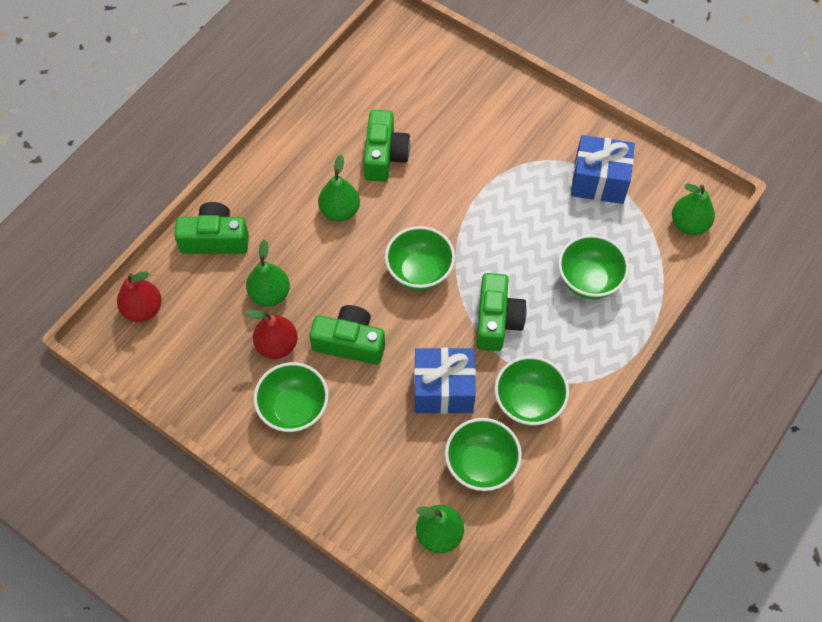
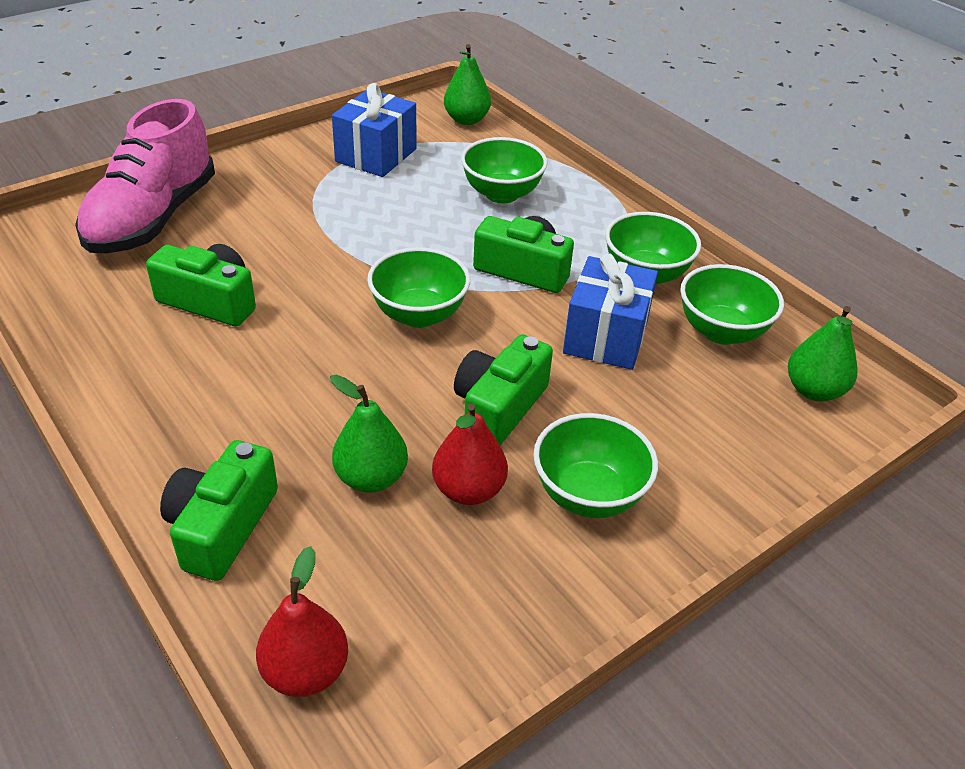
camera: 75 degrees left, 20 degrees down
green pear [318,155,360,221] -> none
none -> pink shoe [75,99,215,253]

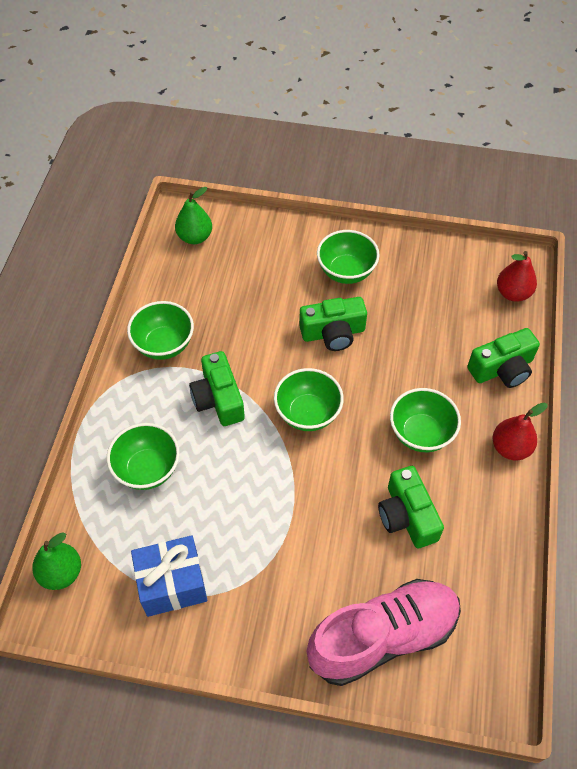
camera: 130 degrees left, 15 degrees up
green pear [330,375,408,492] -> none
red pear [432,403,508,505] -> red pear moved to [493,403,548,460]
blue gift [563,253,658,370] -> none
green bowl [680,264,784,345] -> green bowl moved to [390,388,461,452]

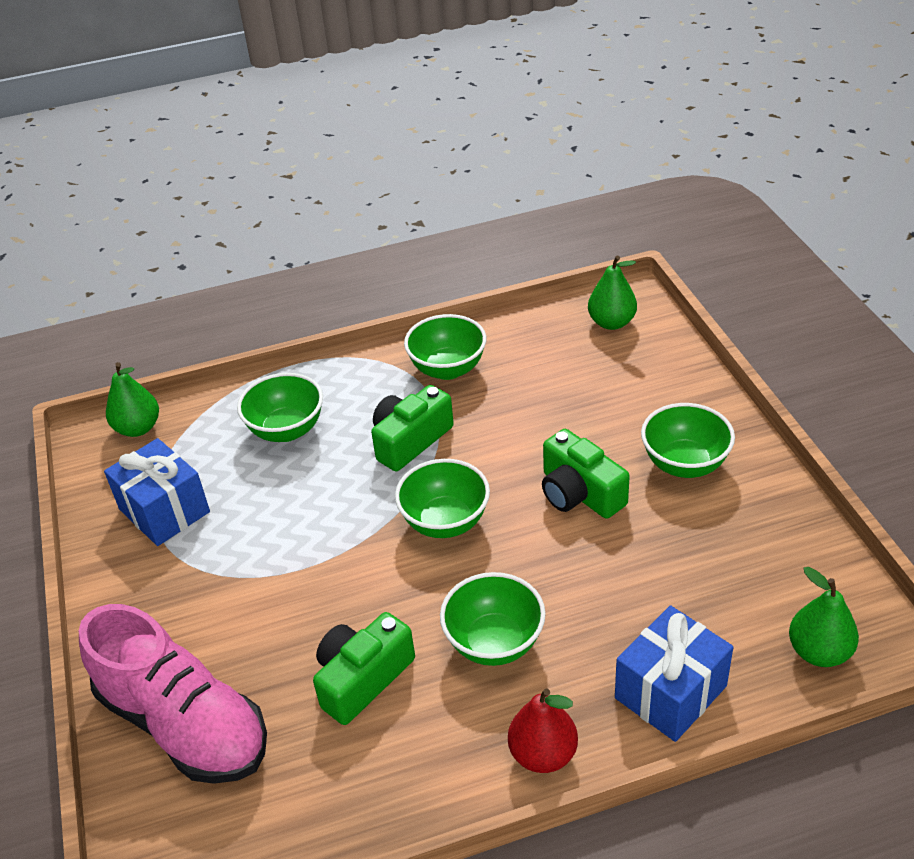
camera: 65 degrees right, 15 degrees down
green camera [467,328,540,388] -> blue gift [615,605,733,742]
red pear [497,251,537,302] -> green pear [789,567,859,667]

